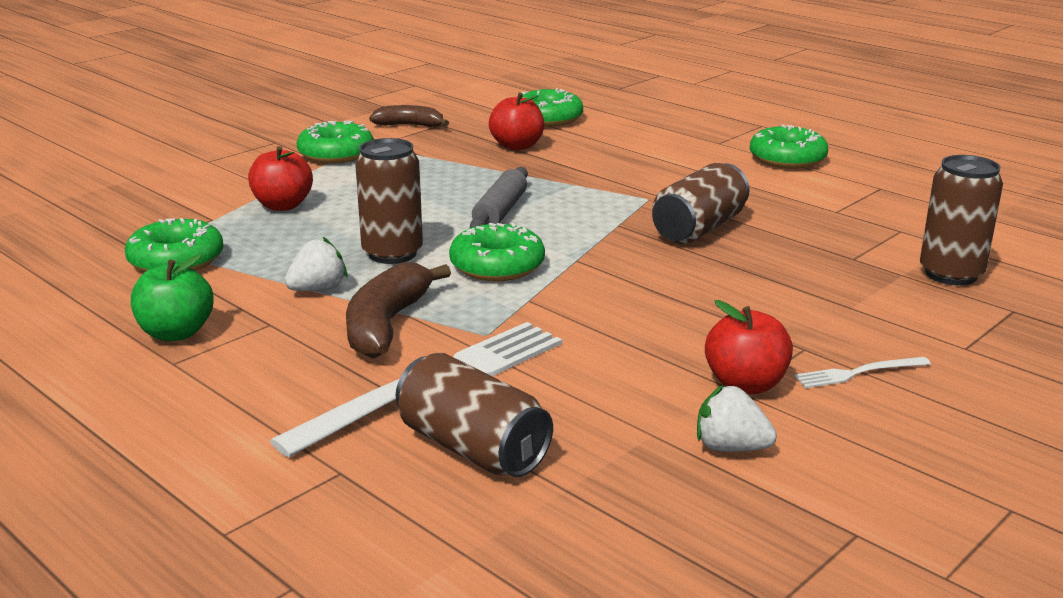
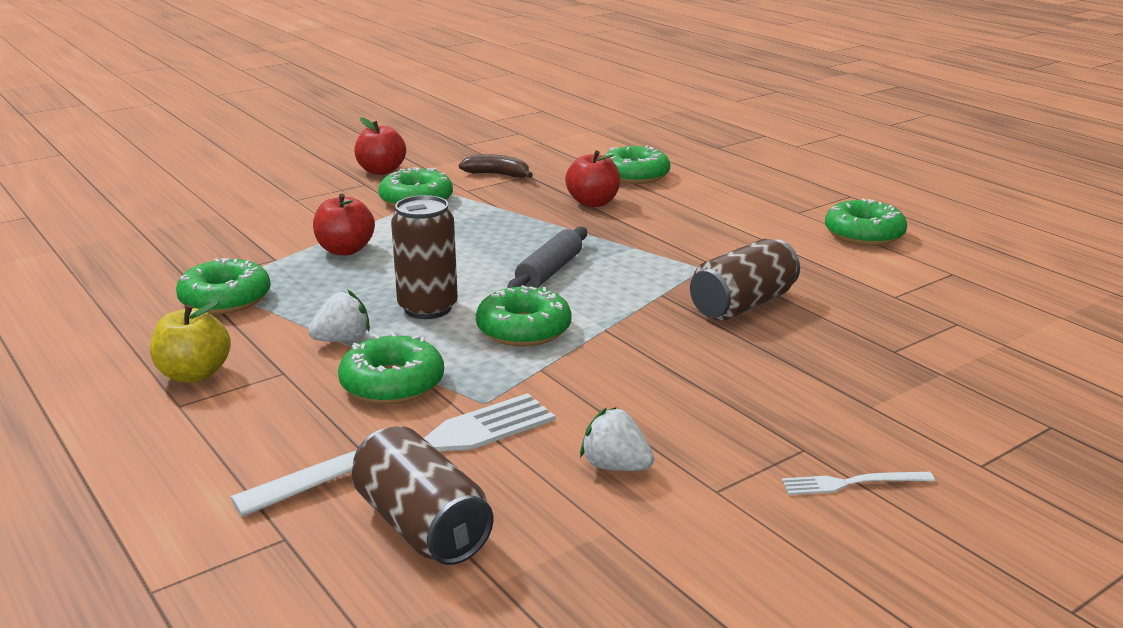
camera: 10 degrees right, 0 degrees up
green apple [131,254,214,341] -> yellow apple [150,301,231,383]
brown banana [346,262,451,359] -> green donut [338,332,444,404]
white strawberry [697,384,777,452] -> white strawberry moved to [580,407,654,471]
red apple [705,300,793,394] -> red apple moved to [354,117,406,175]
brown can [920,155,1003,285] -> none

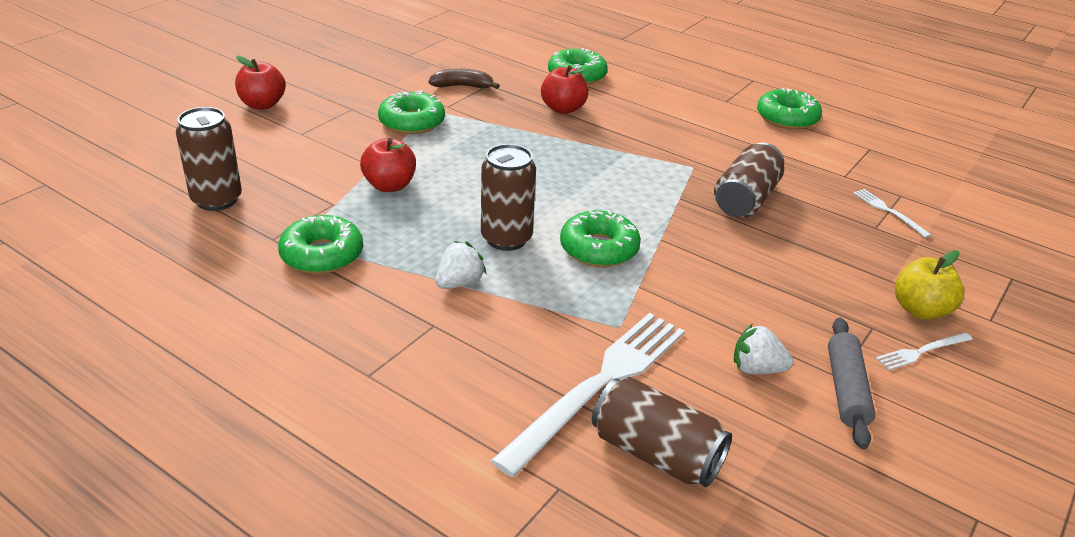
camera: 20 degrees left, 10 degrees up
yellow apple [150,301,231,383] -> yellow apple moved to [895,250,964,320]
green donut [338,332,444,404] -> none
red apple [354,117,406,175] -> red apple moved to [235,56,285,109]
grey rolling pin [507,227,587,288] -> grey rolling pin moved to [828,318,875,449]
none -> brown can [176,107,242,211]
none -> white fork [853,189,931,238]

